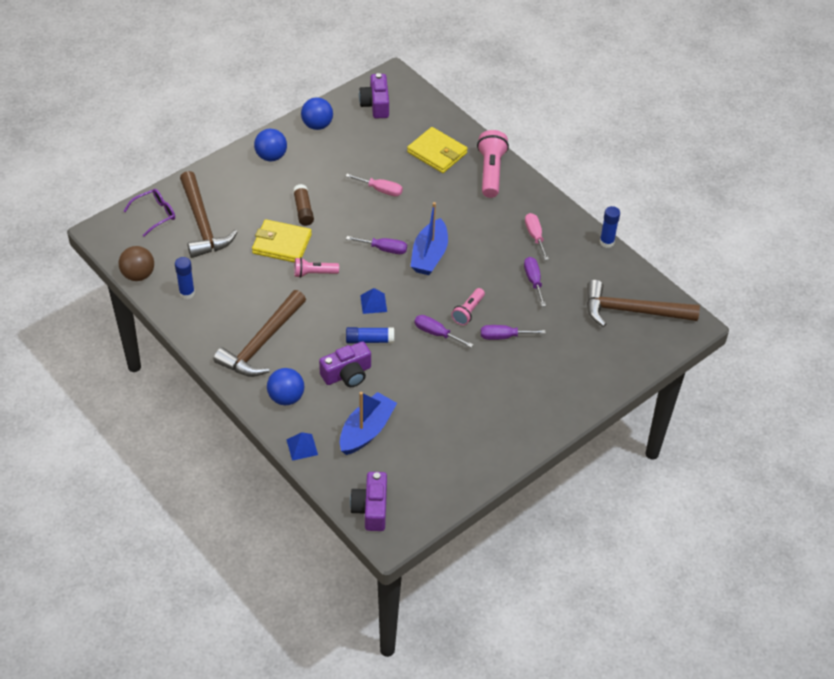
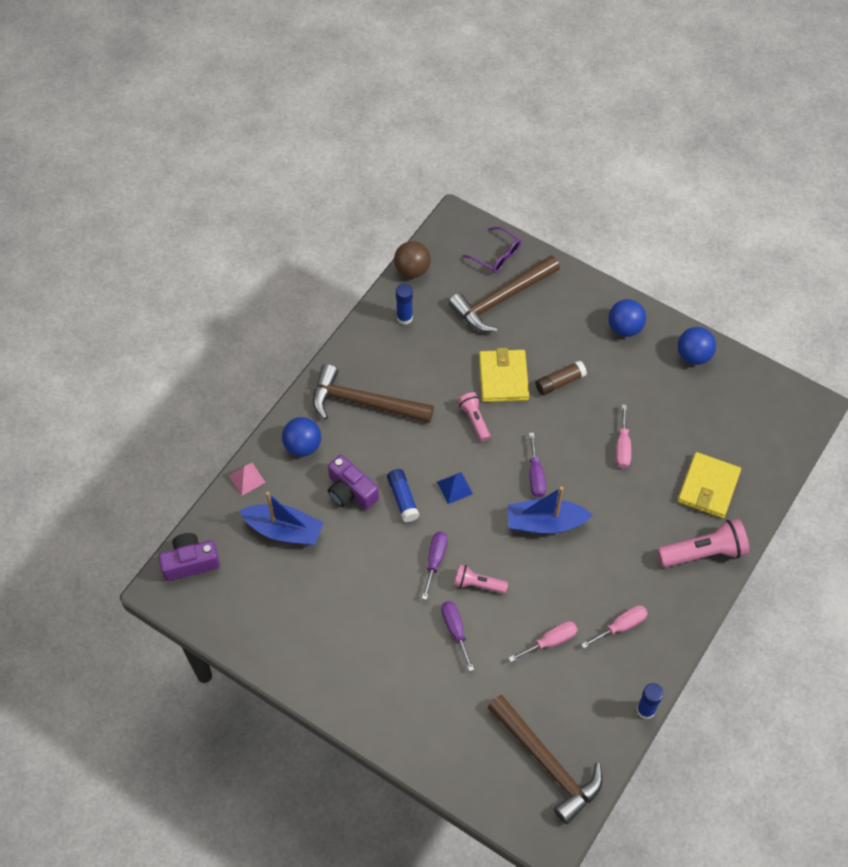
camera: 75 degrees right, 10 degrees up
blue pyramid [286,432,318,461] -> pink pyramid [228,463,266,496]
purple camera [359,73,389,119] -> none
purple screwdriver [524,257,546,307] -> pink screwdriver [509,621,578,662]
brown hammer [587,280,700,327] -> brown hammer turned 150 degrees clockwise [487,695,603,824]

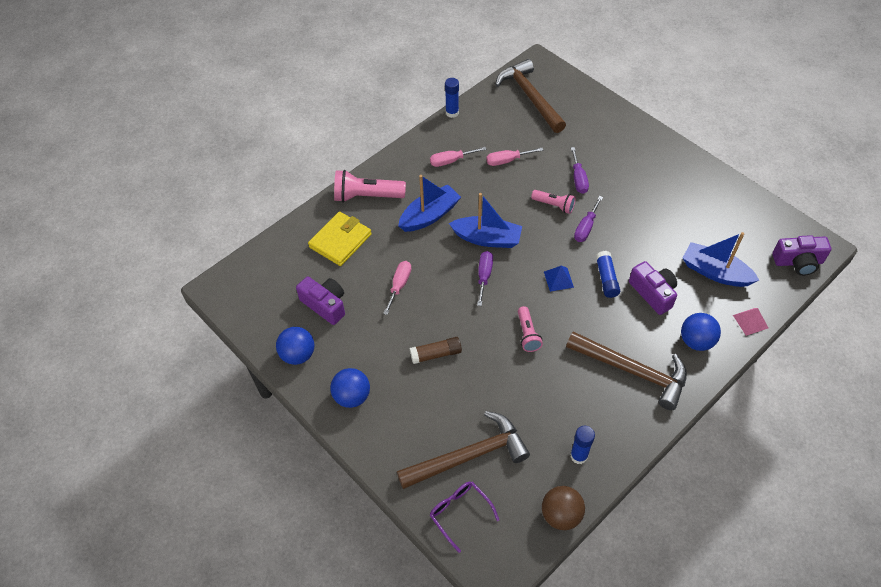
camera: 165 degrees left, 5 degrees down
yellow wallet [479,348,529,402] -> none
none -> purple camera [296,277,345,325]
none -> blue boat [398,175,461,232]

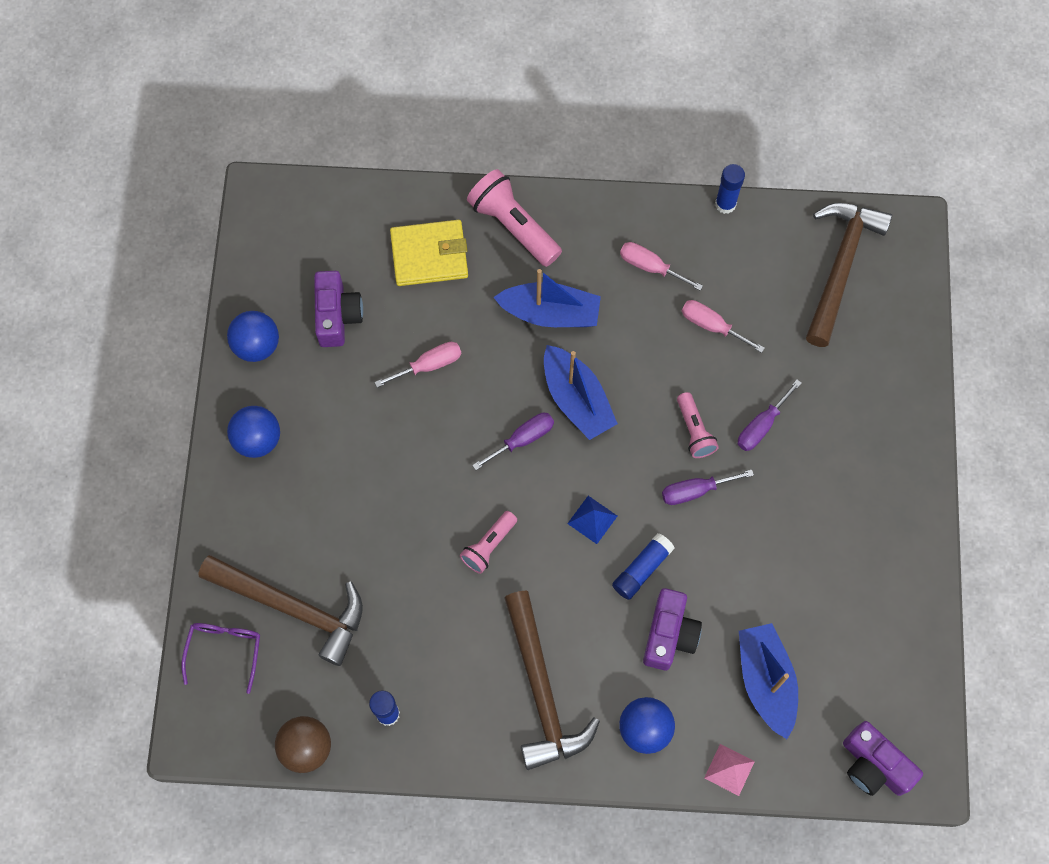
camera: 45 degrees right, 15 degrees up
brown glue stick [410,337,462,364] -> none

